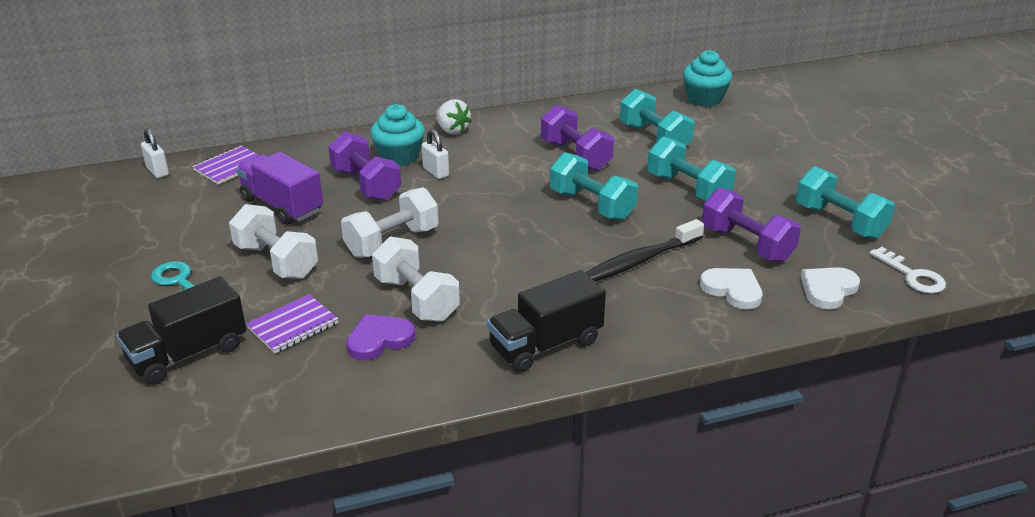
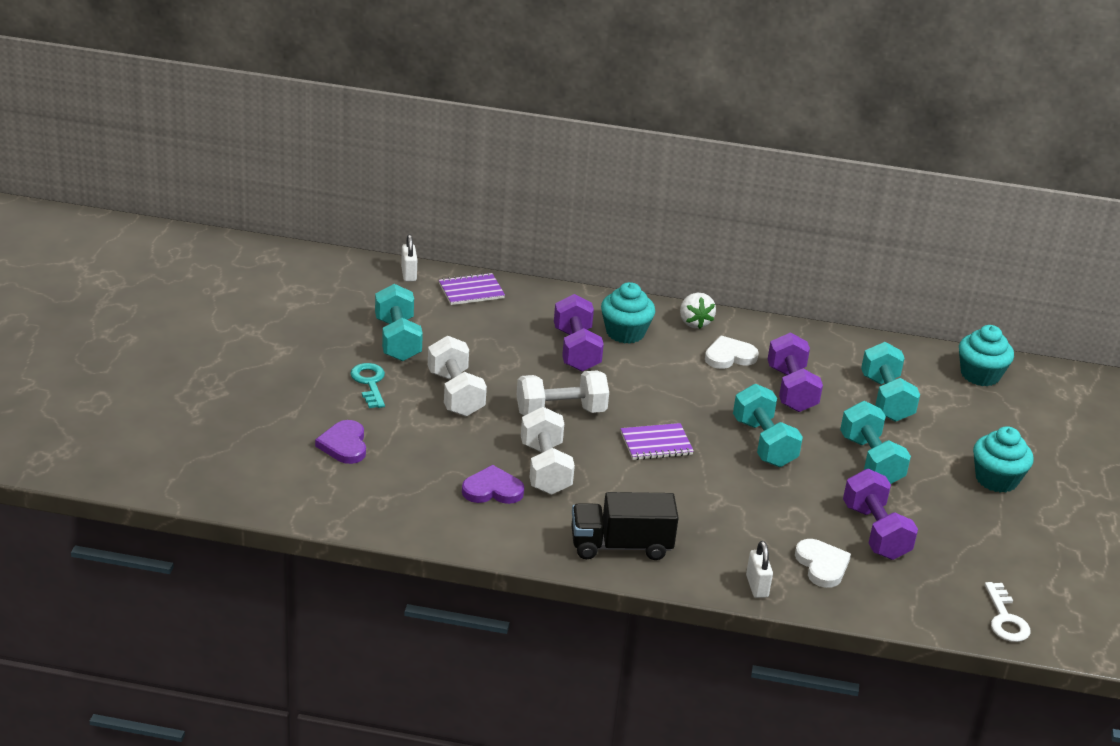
camera: 25 degrees right, 0 degrees up
black truck [116,276,246,385] -> purple heart [315,420,366,464]
purple truck [236,152,323,225] -> none
purple notebook [246,294,338,354] -> purple notebook moved to [620,423,694,460]
white padlock [422,129,449,179] -> white padlock moved to [746,541,773,598]
black toothbrush [585,219,704,281] -> none
turquoise dumbbell [795,166,895,239] -> turquoise dumbbell moved to [375,284,423,361]
white heart [801,267,860,310] -> white heart moved to [705,336,759,369]
none -> turquoise cupcake [973,426,1034,493]

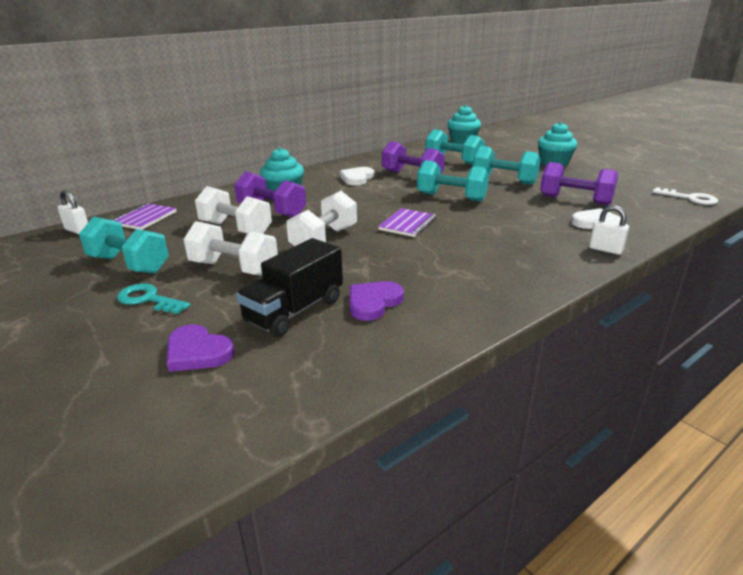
camera: 45 degrees left, 5 degrees down
white dumbbell [521,407,575,495] -> white dumbbell moved to [195,186,272,234]
black truck [571,492,679,560] -> black truck moved to [236,238,343,337]
white strawberry [680,292,716,329] -> none

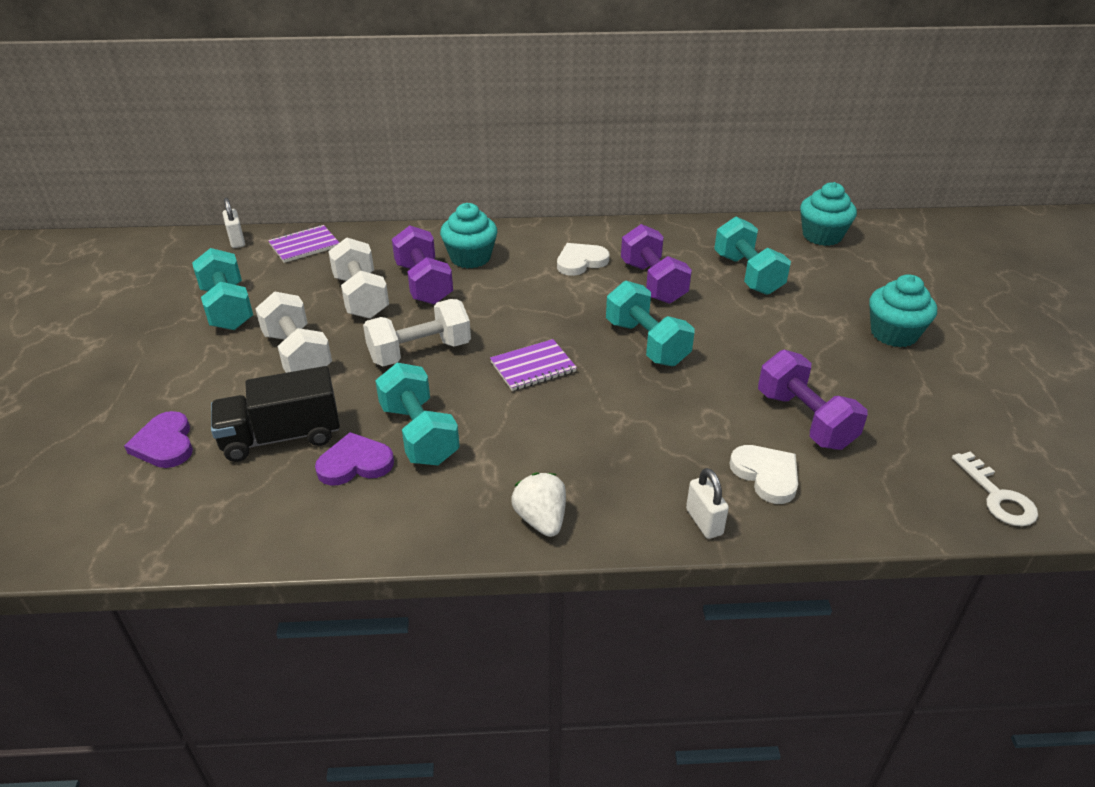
camera: 35 degrees right, 10 degrees up
turquoise key [117,284,190,314] -> none
turquoise dumbbell [473,146,541,185] -> turquoise dumbbell moved to [375,362,460,465]
none -> white strawberry [511,473,566,537]

